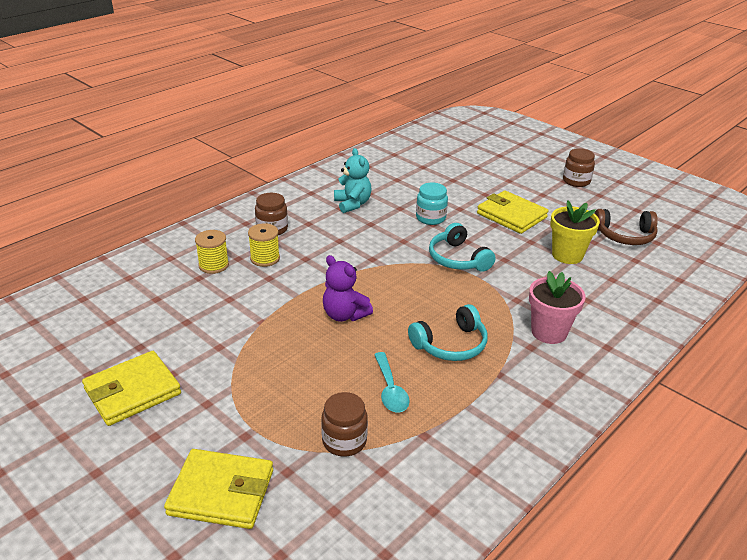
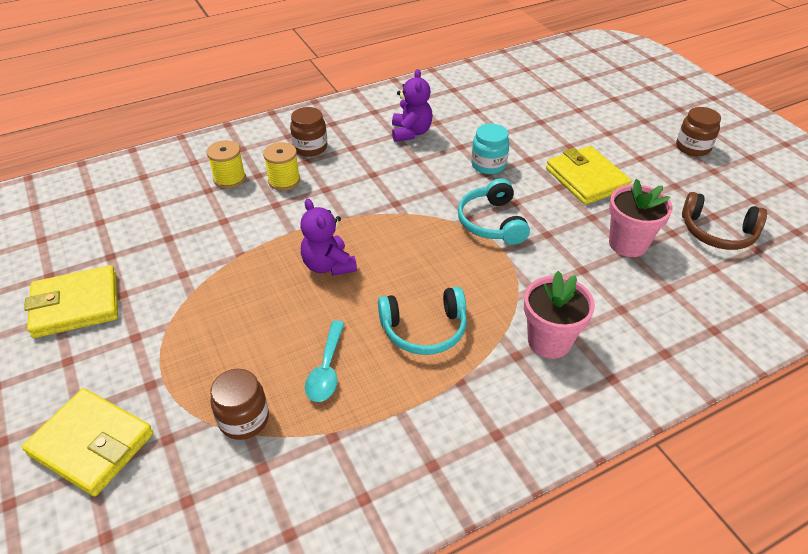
camera: 20 degrees right, 10 degrees up
turquoise teddy bear [334,148,372,213] -> purple teddy bear [392,69,433,142]
yellow flower pot [550,200,600,264] -> pink flower pot [609,179,672,257]

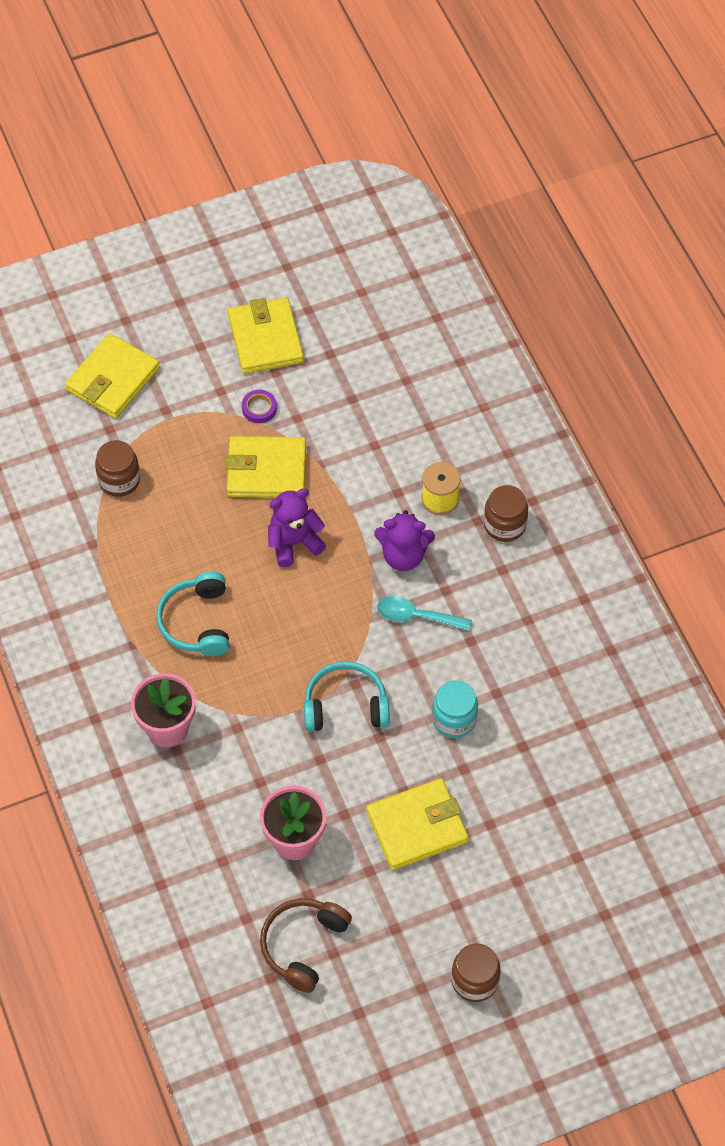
camera: 95 degrees right, 15 degrees up
yellow spool [206,140,246,189] -> none
turquoise spoon [305,320,345,402] -> turquoise spoon moved to [377,596,472,631]
purple teddy bear [392,69,433,142] -> purple teddy bear moved to [374,510,435,571]
none -> yellow wallet [225,436,306,498]
none -> purple tape [242,390,277,423]

